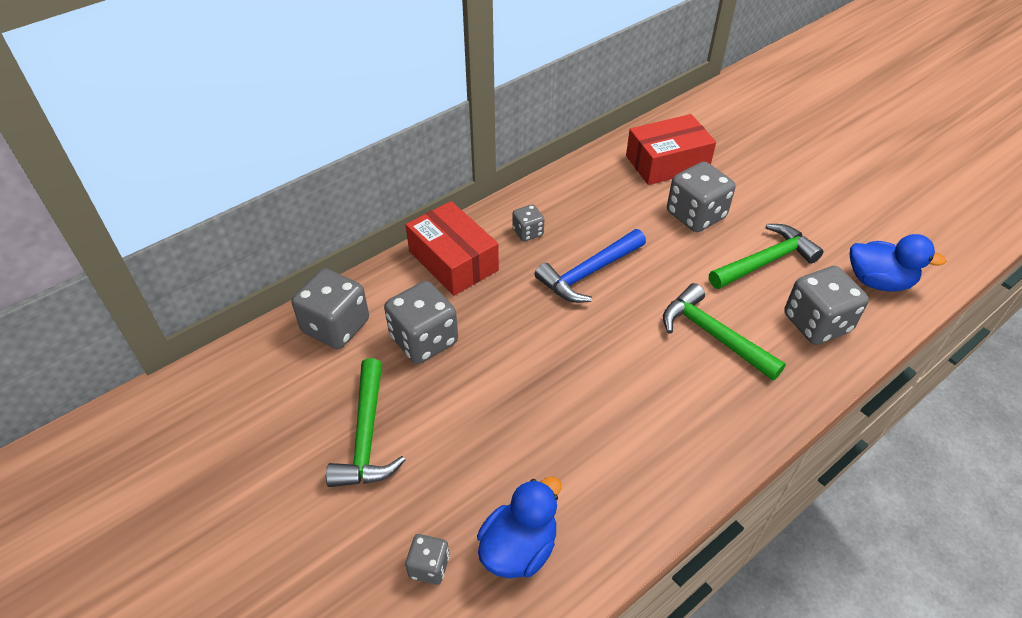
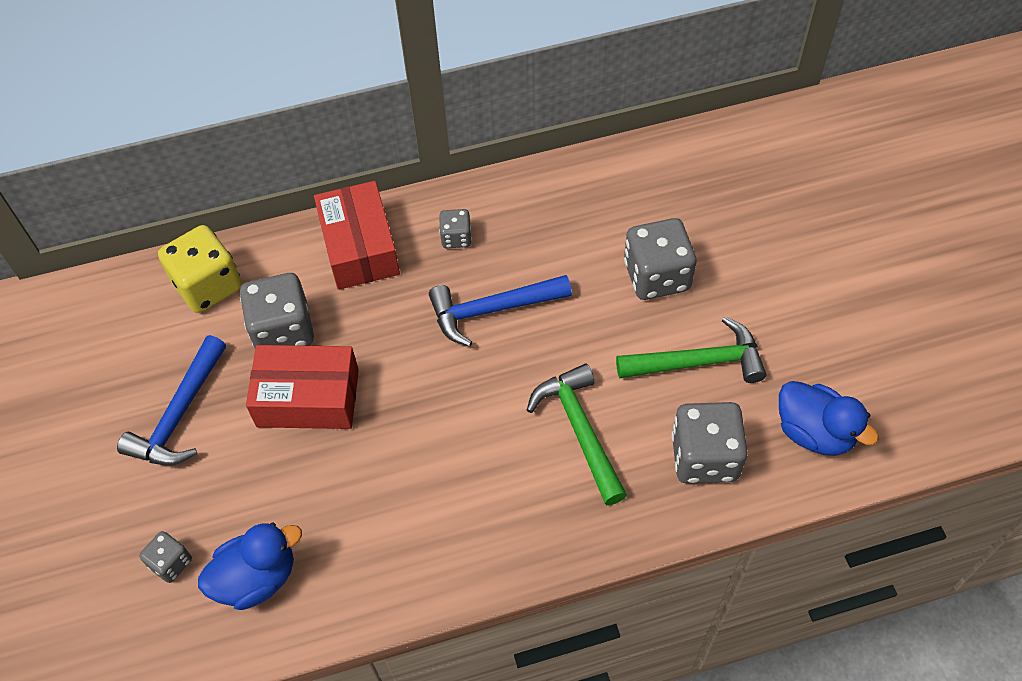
camera: 25 degrees right, 10 degrees up
grey dice [292,268,369,349] -> yellow dice [158,225,242,313]
green hammer [326,358,405,487] -> blue hammer [117,335,226,466]
red box [626,114,716,185] -> red box moved to [246,345,359,429]

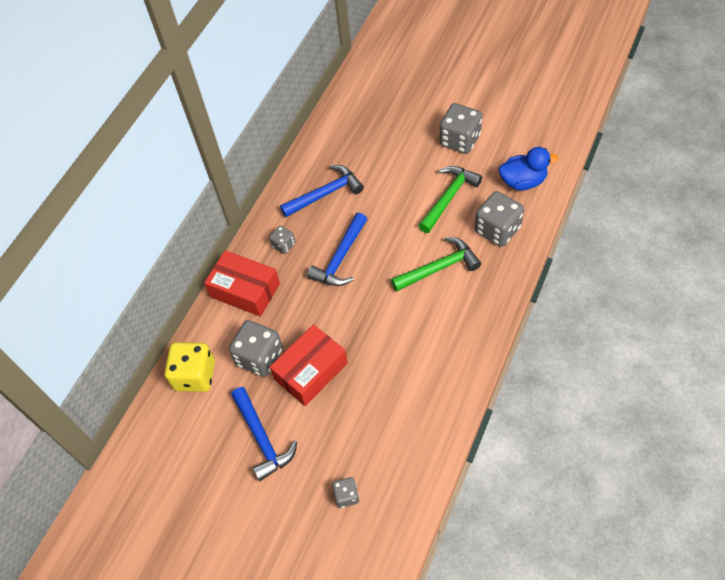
camera: 45 degrees left, 0 degrees up
blue duck [198,522,302,610] -> none
green hammer [527,363,627,505] -> green hammer turned 135 degrees clockwise [391,237,481,291]
grey dice [624,218,697,300] -> grey dice moved to [439,103,482,154]
none -> blue hammer [280,165,364,217]

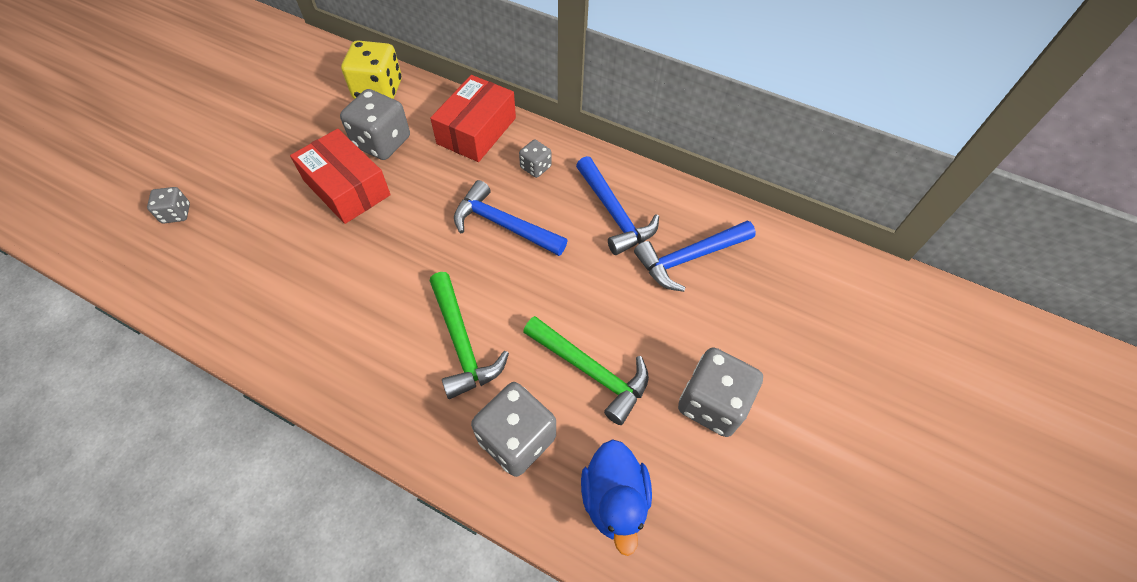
camera: 85 degrees right, 0 degrees up
blue hammer [231,387,297,481] -> blue hammer moved to [634,221,756,292]

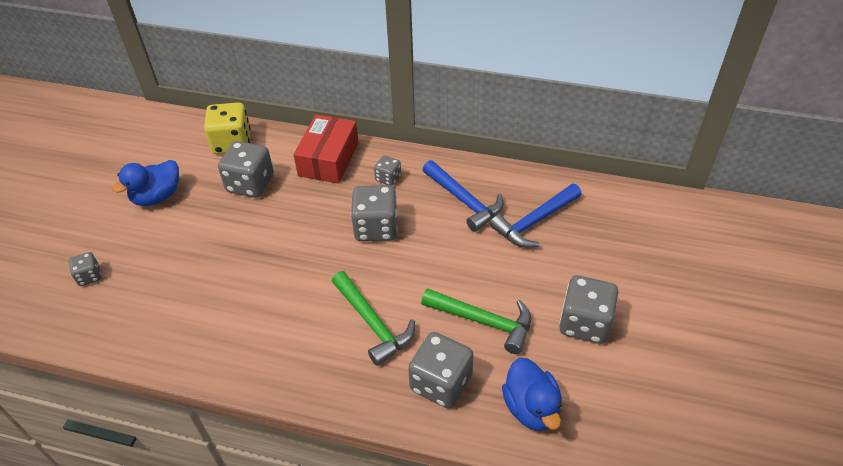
camera: 10 degrees left, 10 degrees down
red box [290,129,391,224] -> none
blue hammer [454,180,568,256] -> grey dice [351,185,398,241]
none -> blue duck [112,160,179,206]

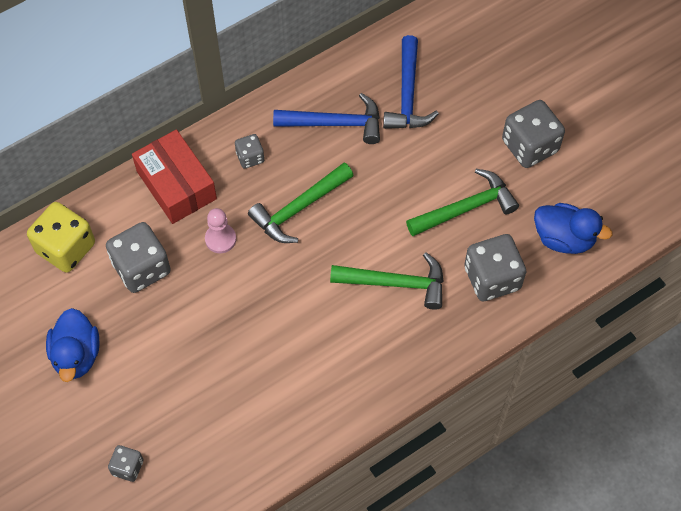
camera: 50 degrees left, 15 degrees up
grey dice [351,185,398,241] -> green hammer [248,163,354,243]
none -> pink pawn [205,208,236,253]

